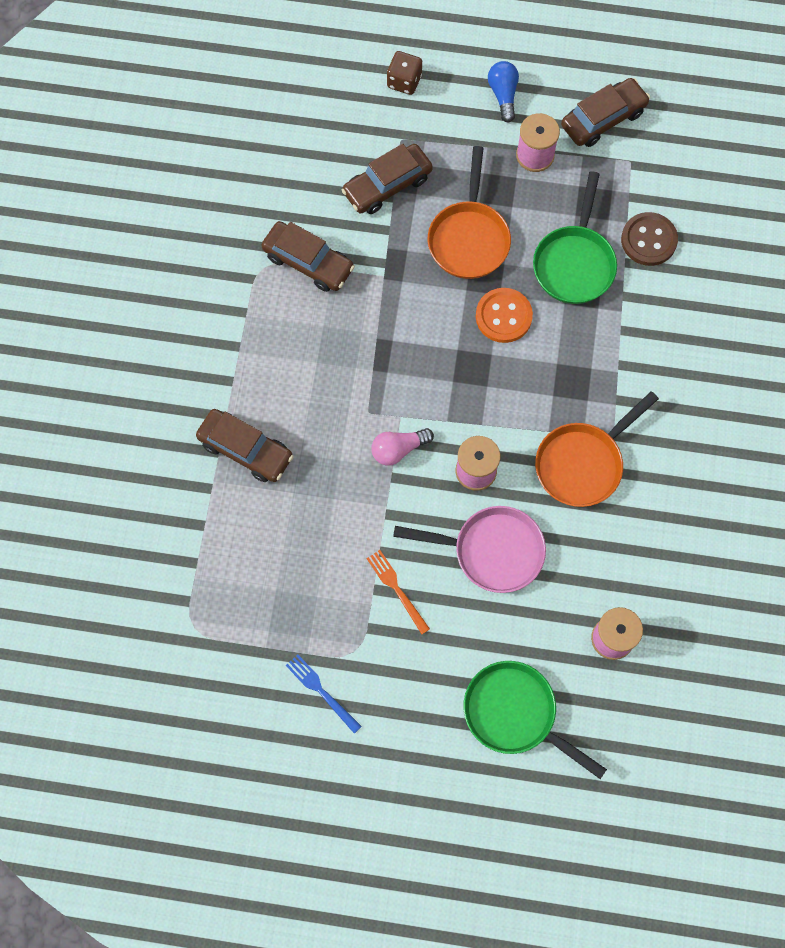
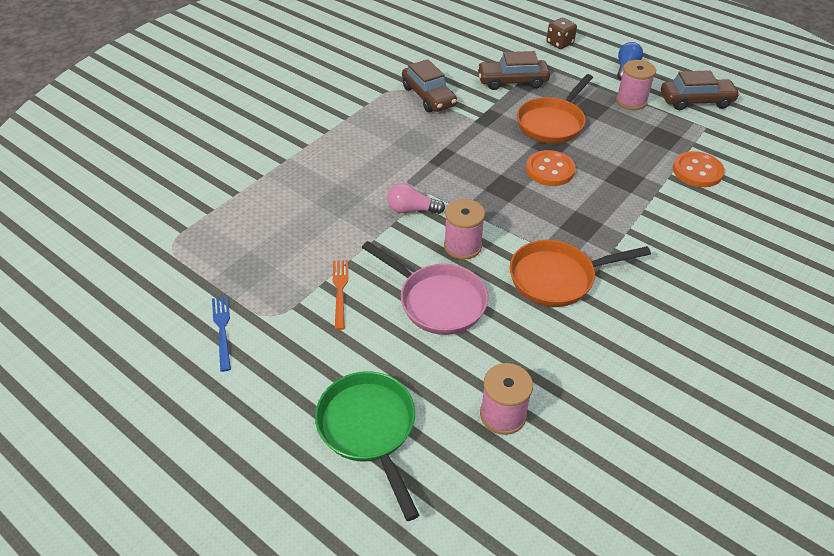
camera: 30 degrees right, 25 degrees down
brown car [196,409,294,482] -> none
green pan [533,171,617,304] -> none
brown button [621,212,678,266] -> orange button [673,151,725,187]

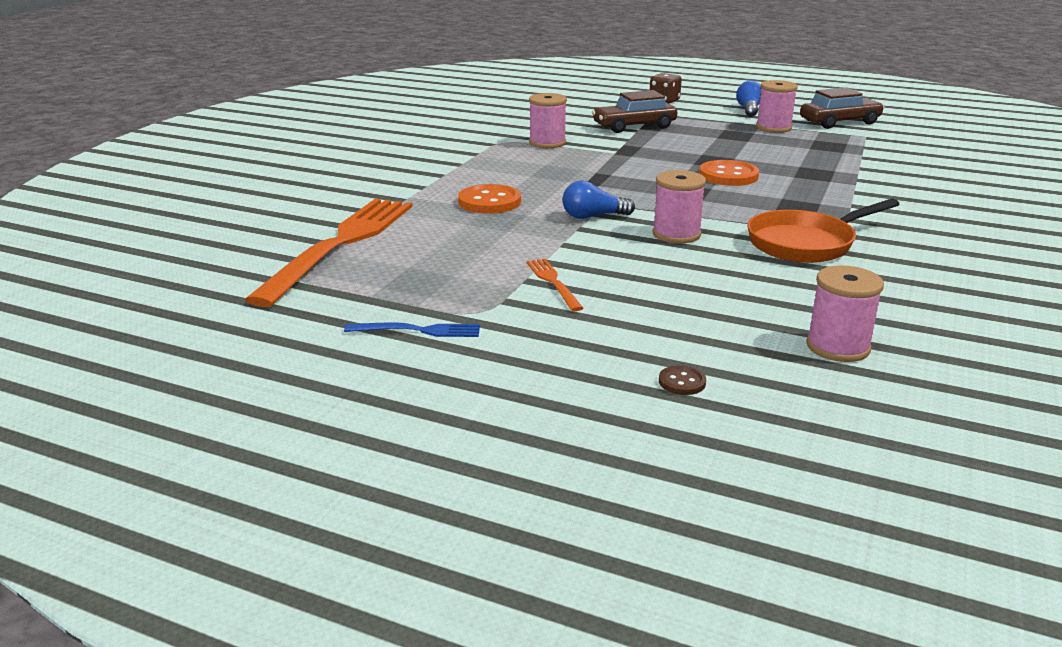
camera: 15 degrees left, 20 degrees down
blue fork [212,296,231,372] -> blue fork turned 120 degrees clockwise [344,323,480,337]
green pan [315,371,419,521] -> brown button [659,365,706,395]
pink pan [362,241,488,335] -> none
pink light bulb [387,183,445,214] -> blue light bulb [563,181,635,219]
brown car [402,59,457,112] -> pink spool [529,93,567,148]
orange pan [517,74,593,144] -> none
orange button [673,151,725,187] -> orange button moved to [458,184,521,214]
none -> orange fork [245,199,412,307]

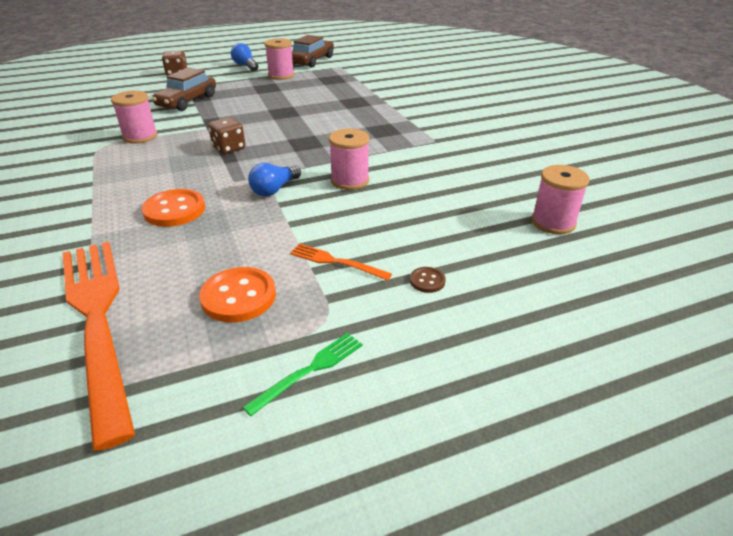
camera: 45 degrees left, 10 degrees up
blue fork [344,323,480,337] -> green fork [243,333,363,416]
brown button [659,365,706,395] -> brown button moved to [410,267,446,293]
orange button [699,160,759,186] -> orange button moved to [199,267,276,322]
orange pan [747,198,899,263] -> none
none -> brown dice [208,117,245,154]

